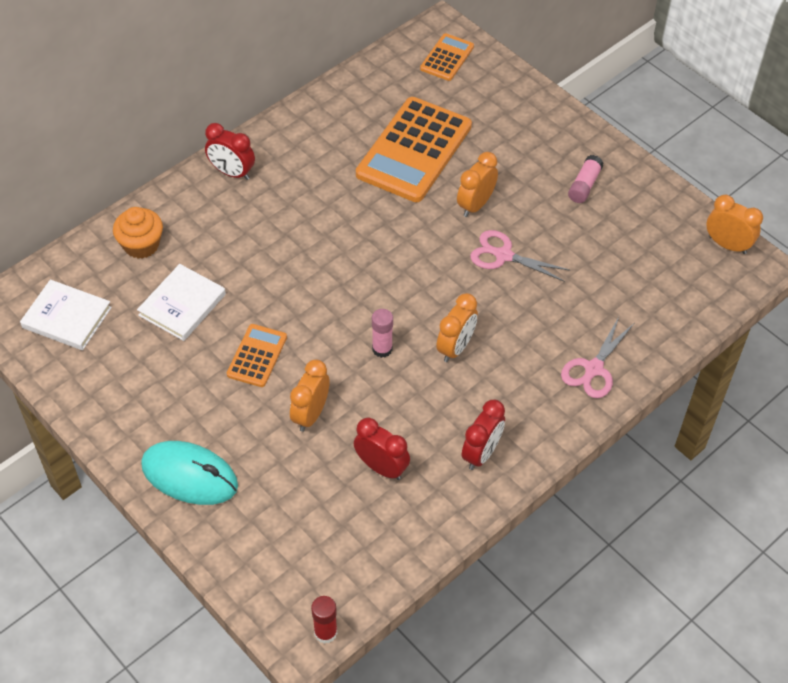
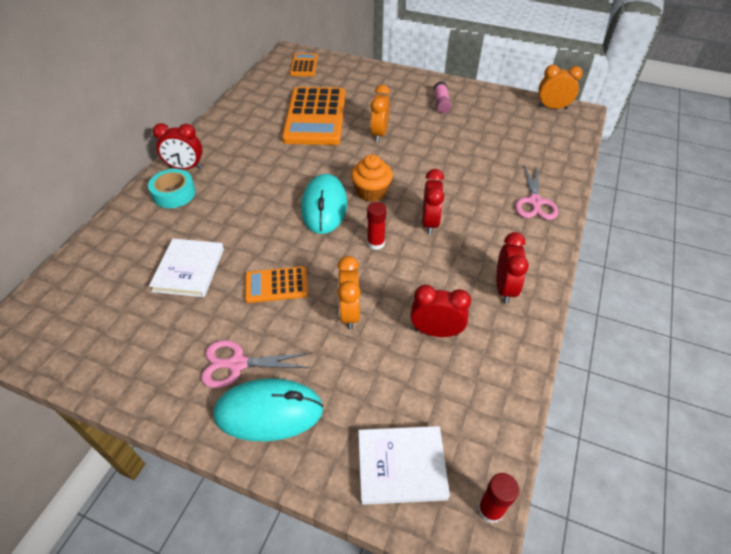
camera: 25 degrees left, 5 degrees down
white book [20,280,112,350] -> white book moved to [358,426,450,505]
orange cupcake [113,207,163,259] -> orange cupcake moved to [351,154,393,202]
orange calculator [227,324,287,387] -> orange calculator turned 90 degrees counterclockwise [245,266,308,303]
pink glue stick [372,309,393,358] -> red glue stick [367,202,386,250]
orange clock [436,293,478,362] -> red clock [422,169,444,235]
pink scissors [470,230,569,282] -> pink scissors moved to [201,340,311,388]
none -> turquoise tape [148,169,196,208]
none -> turquoise mouse [301,174,347,234]

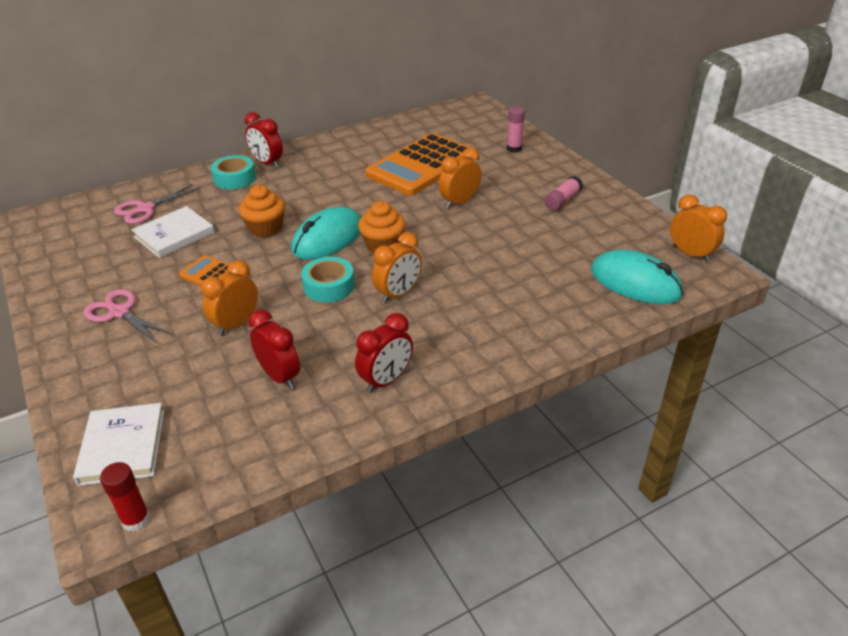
camera: 40 degrees right, 10 degrees down
turquoise mouse [213,378,323,441] -> turquoise mouse moved to [591,250,683,304]
orange calculator [290,53,318,76] -> none
white book [358,426,450,505] -> white book turned 45 degrees clockwise [73,403,164,486]
red glue stick [367,202,386,250] -> turquoise tape [301,257,355,302]
red clock [422,169,444,235] -> orange clock [372,232,422,303]
pink scissors [515,165,558,220] -> pink scissors moved to [114,183,201,224]
none -> orange cupcake [239,185,285,238]
none -> pink glue stick [507,107,525,152]

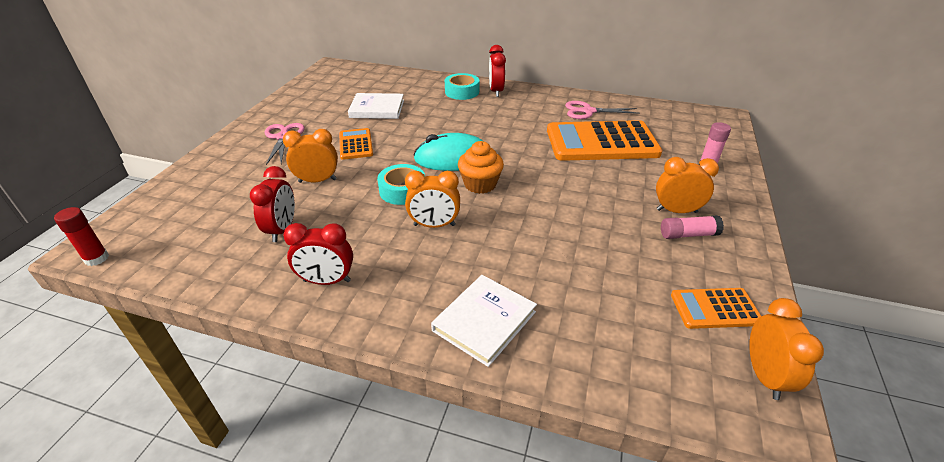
camera: 45 degrees right, 0 degrees up
white book [73,403,164,486] -> white book moved to [431,275,537,367]
pink scissors [114,183,201,224] -> pink scissors moved to [565,101,640,119]
orange cupcake [239,185,285,238] -> none
orange clock [439,147,481,209] -> orange clock moved to [656,157,719,213]
turquoise mouse [591,250,683,304] -> none
none -> orange calculator [671,288,761,329]

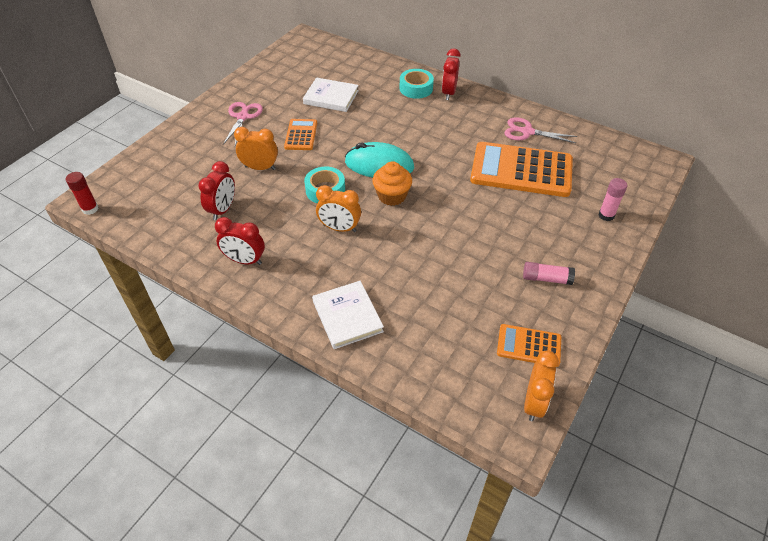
camera: 15 degrees right, 10 degrees up
white book [431,275,537,367] -> white book turned 75 degrees counterclockwise [312,281,384,349]
orange clock [656,157,719,213] -> none

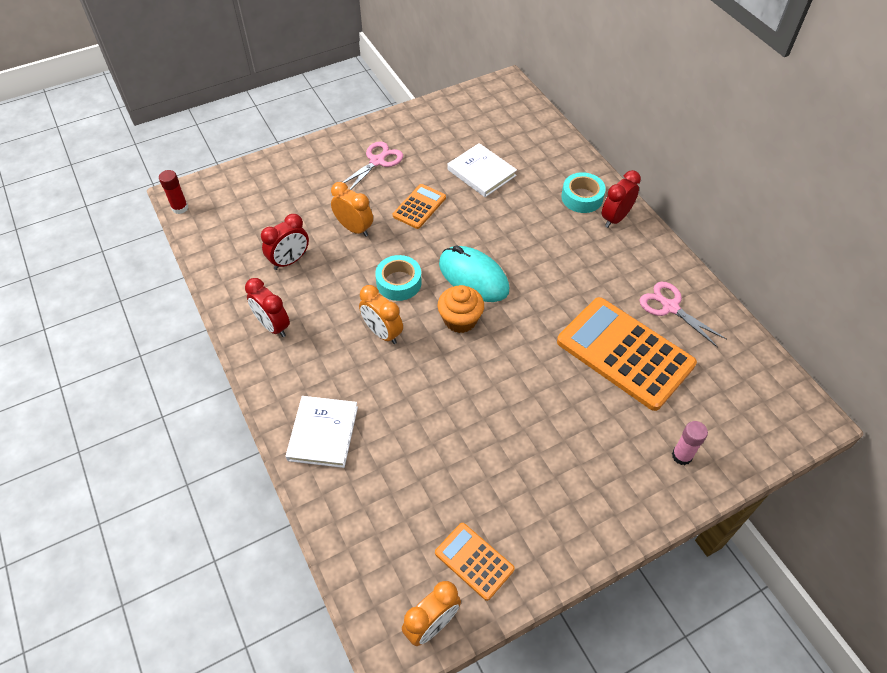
camera: 30 degrees right, 5 degrees up
pink glue stick [523,262,575,285] -> none

